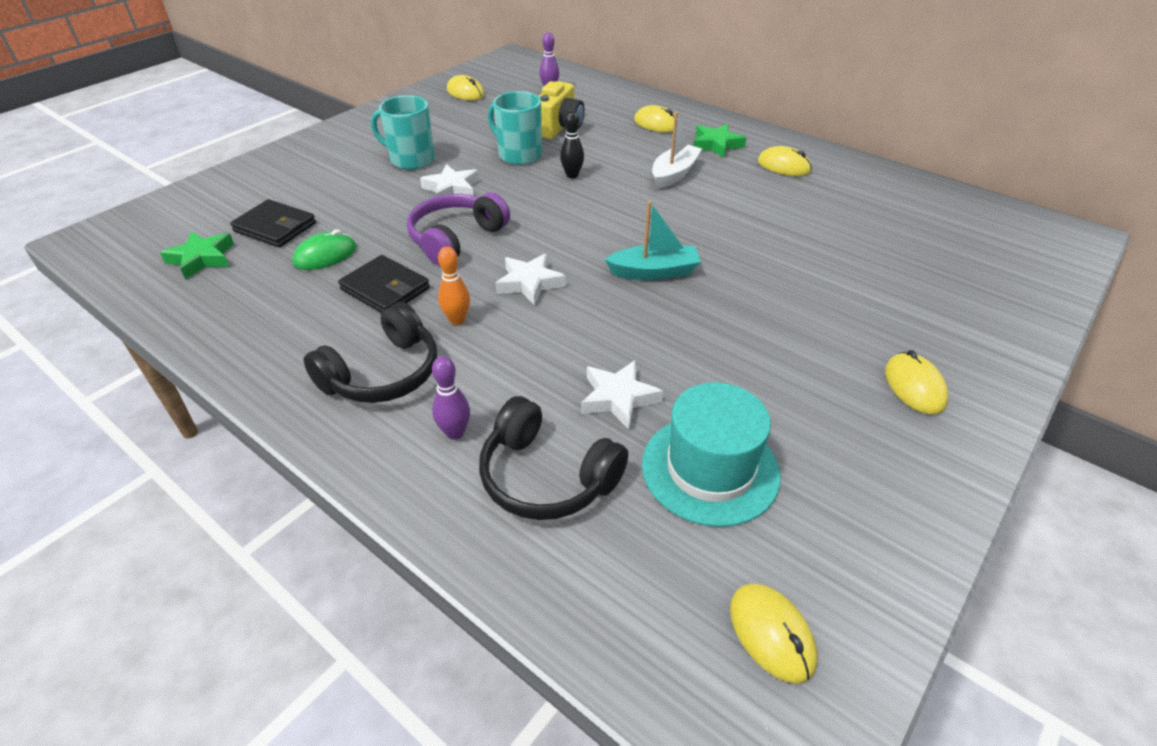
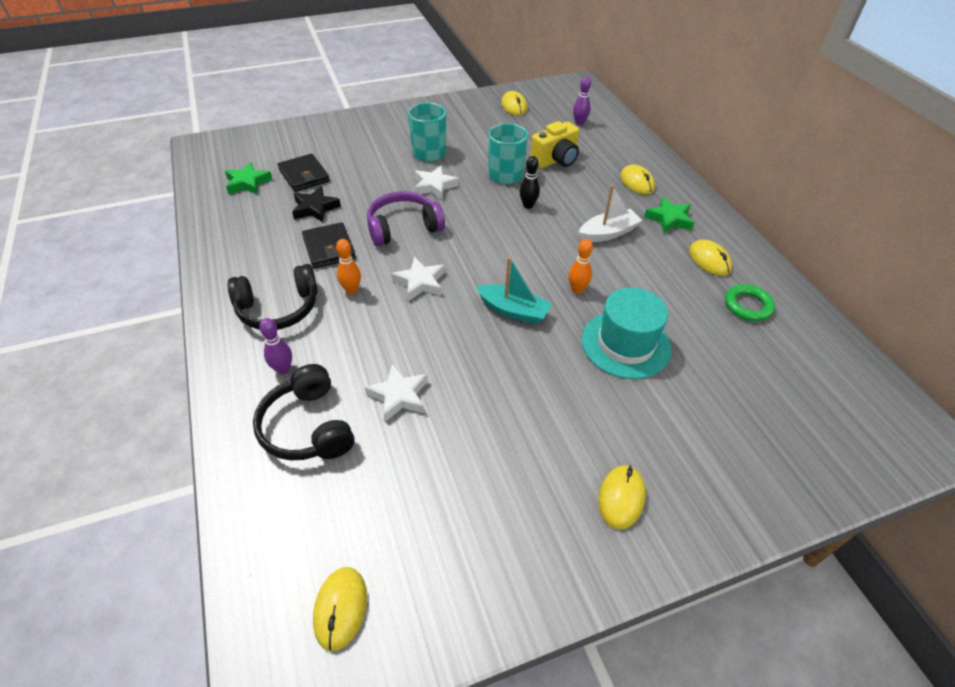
camera: 30 degrees right, 5 degrees up
green mouse [292,229,357,270] -> black star [292,186,341,222]
turquoise hat [642,382,781,527] -> turquoise hat moved to [582,287,672,379]
none -> orange bowling pin [568,239,593,294]
none -> green ring [725,284,775,321]

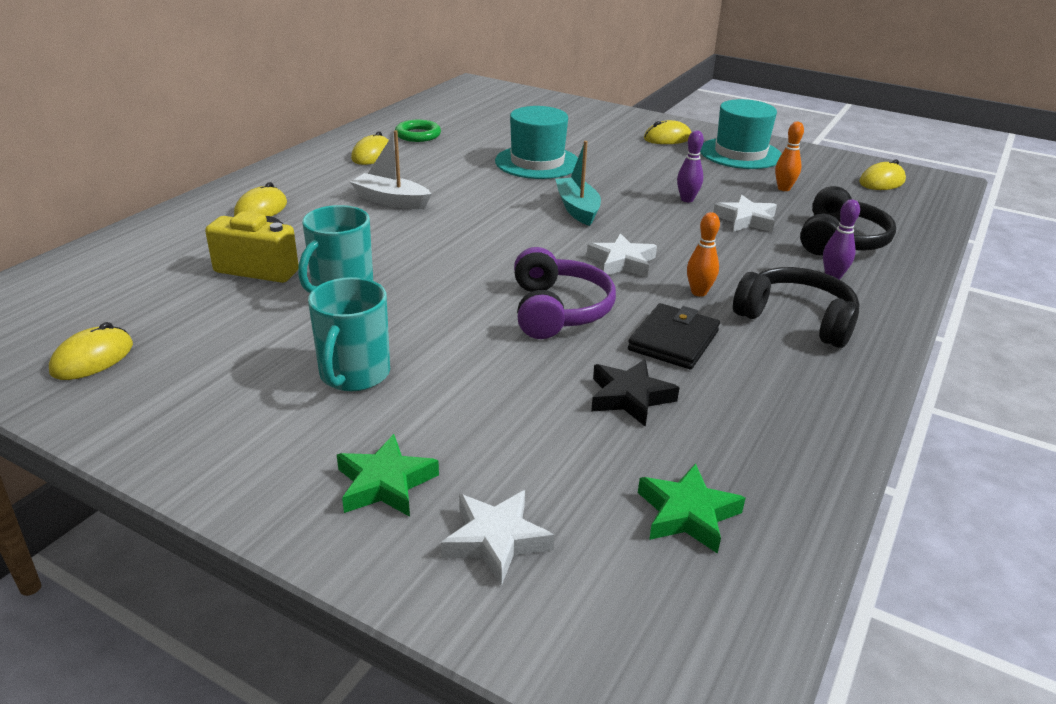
camera: 130 degrees left, 15 degrees down
black wallet [278,154,330,192] -> none
purple headphones [367,191,445,246] -> purple headphones turned 120 degrees counterclockwise [514,247,616,339]
white star [414,166,459,199] -> white star moved to [441,490,554,586]
black bowling pin [520,156,540,209] -> none
orange bowling pin [568,239,593,294] -> orange bowling pin moved to [775,121,804,191]
purple bowling pin [573,77,591,126] -> purple bowling pin moved to [677,130,704,202]
green star [644,197,694,233] -> green star moved to [337,434,439,517]
none -> turquoise hat [700,99,781,169]

